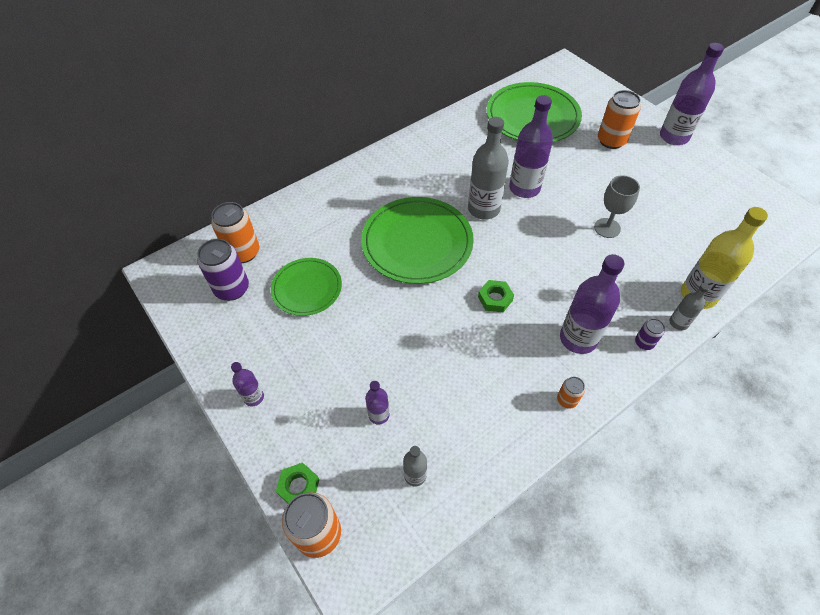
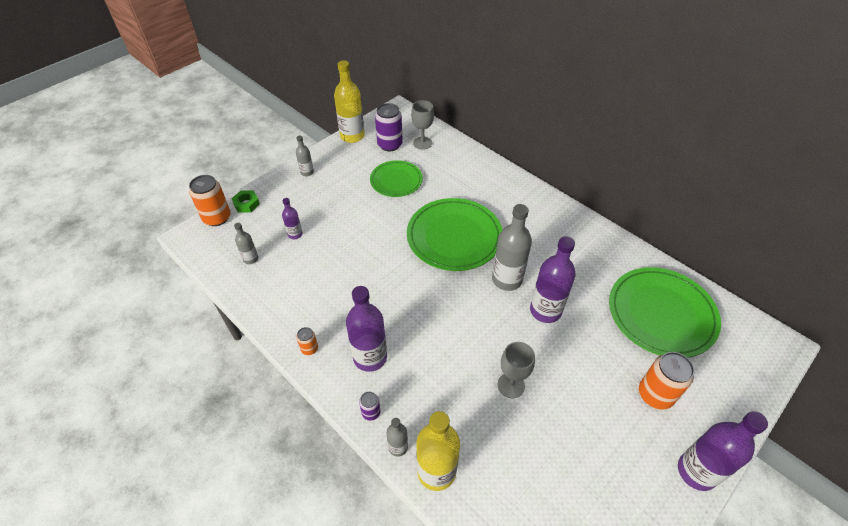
camera: 80 degrees right, 5 degrees down
orange can [211,202,259,263] -> grey goblet [411,100,434,150]
purple bottle [231,362,264,406] -> grey bottle [296,136,314,176]
green nut [478,280,514,312] -> none
none -> yellow bottle [334,60,365,143]

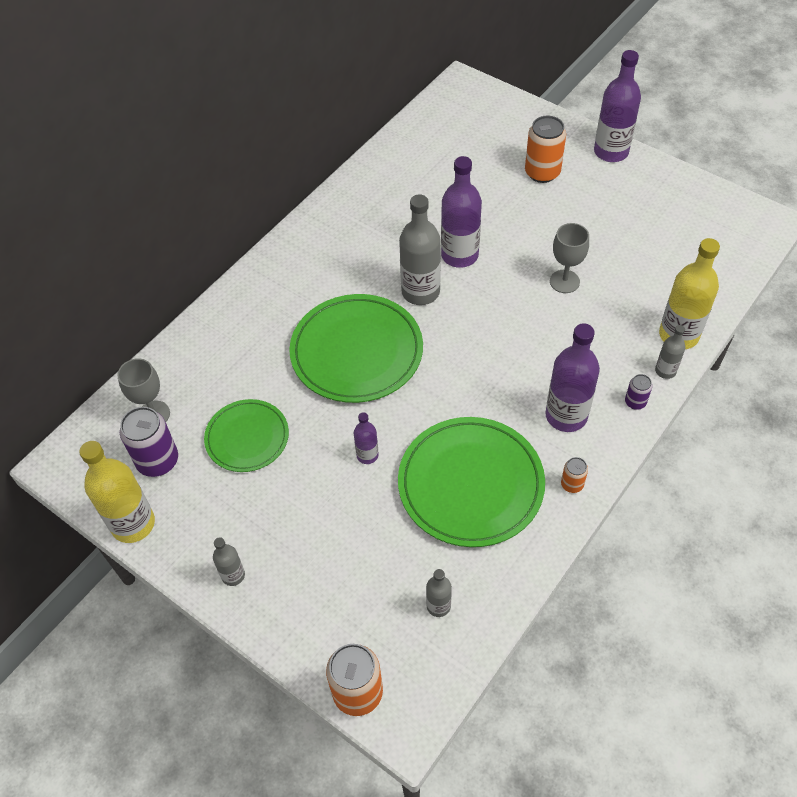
camera: 95 degrees left, 5 degrees up
green nut [231,190,260,213] -> none
purple bottle [282,198,303,239] -> purple bottle moved to [354,412,379,464]
green plate [609,267,721,358] -> green plate moved to [398,417,545,547]

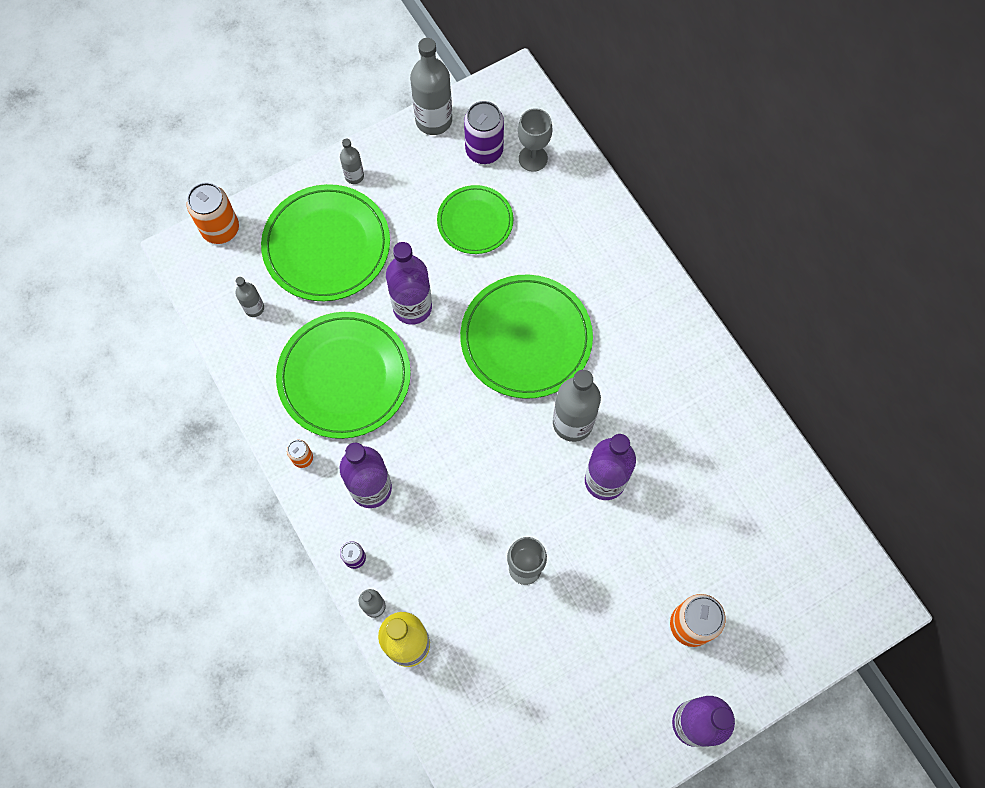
camera: 110 degrees right, 15 degrees up
yellow bottle [79,441,155,543] -> grey bottle [410,38,452,135]
purple bottle [354,412,379,464] -> purple bottle [386,242,432,325], size x1.95
none -> green plate [261,184,390,301]

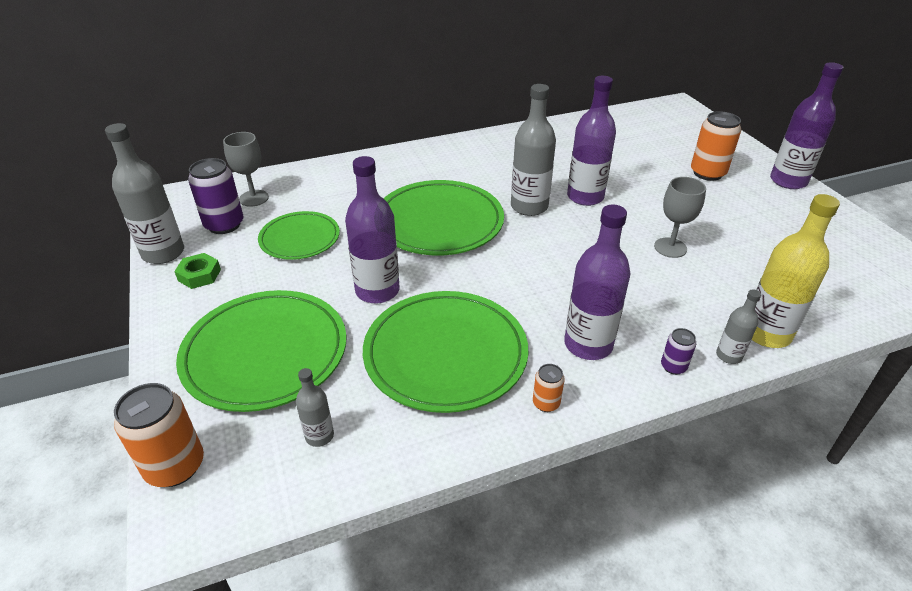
camera: 80 degrees left, 30 degrees down
grey bottle [340,138,364,184] -> none
none -> green nut [174,253,221,289]

